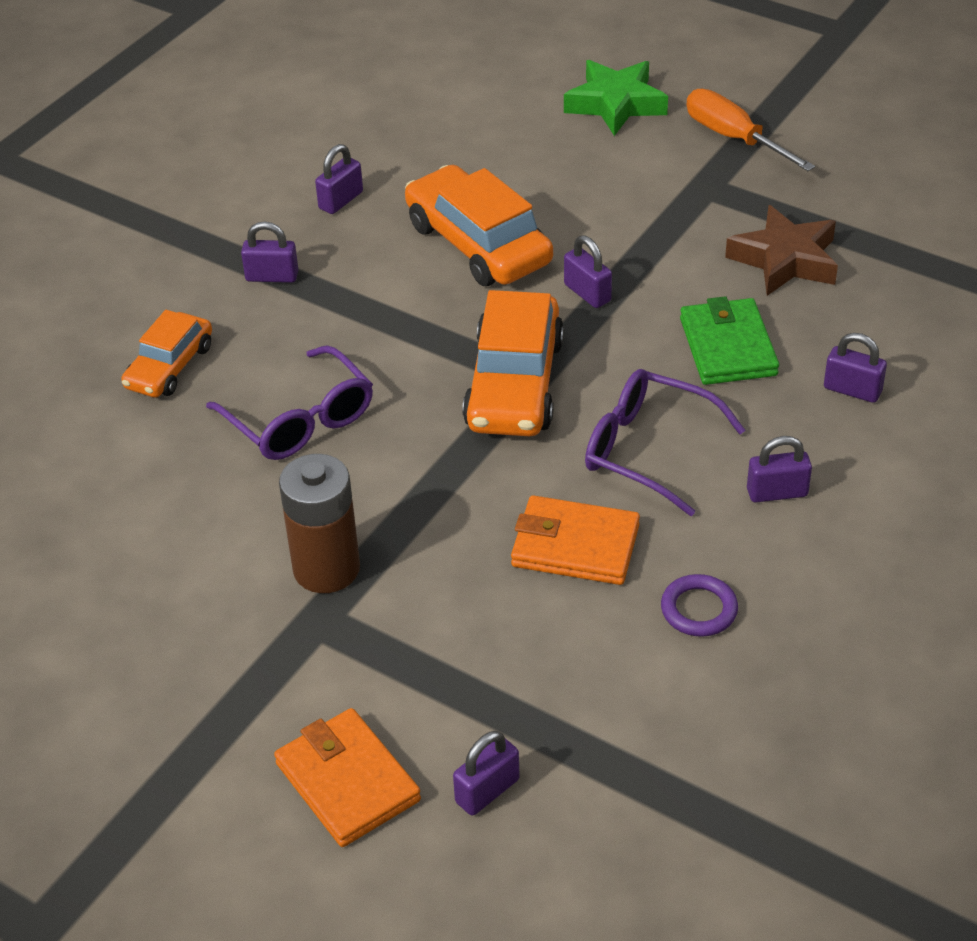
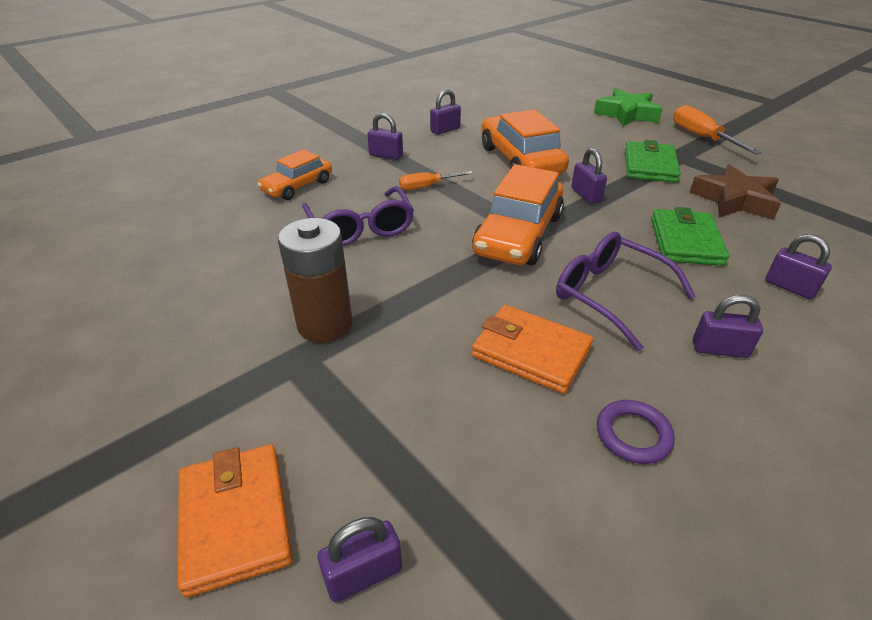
camera: 15 degrees right, 5 degrees down
none -> orange screwdriver [399,171,473,190]
none -> green wallet [625,140,681,183]

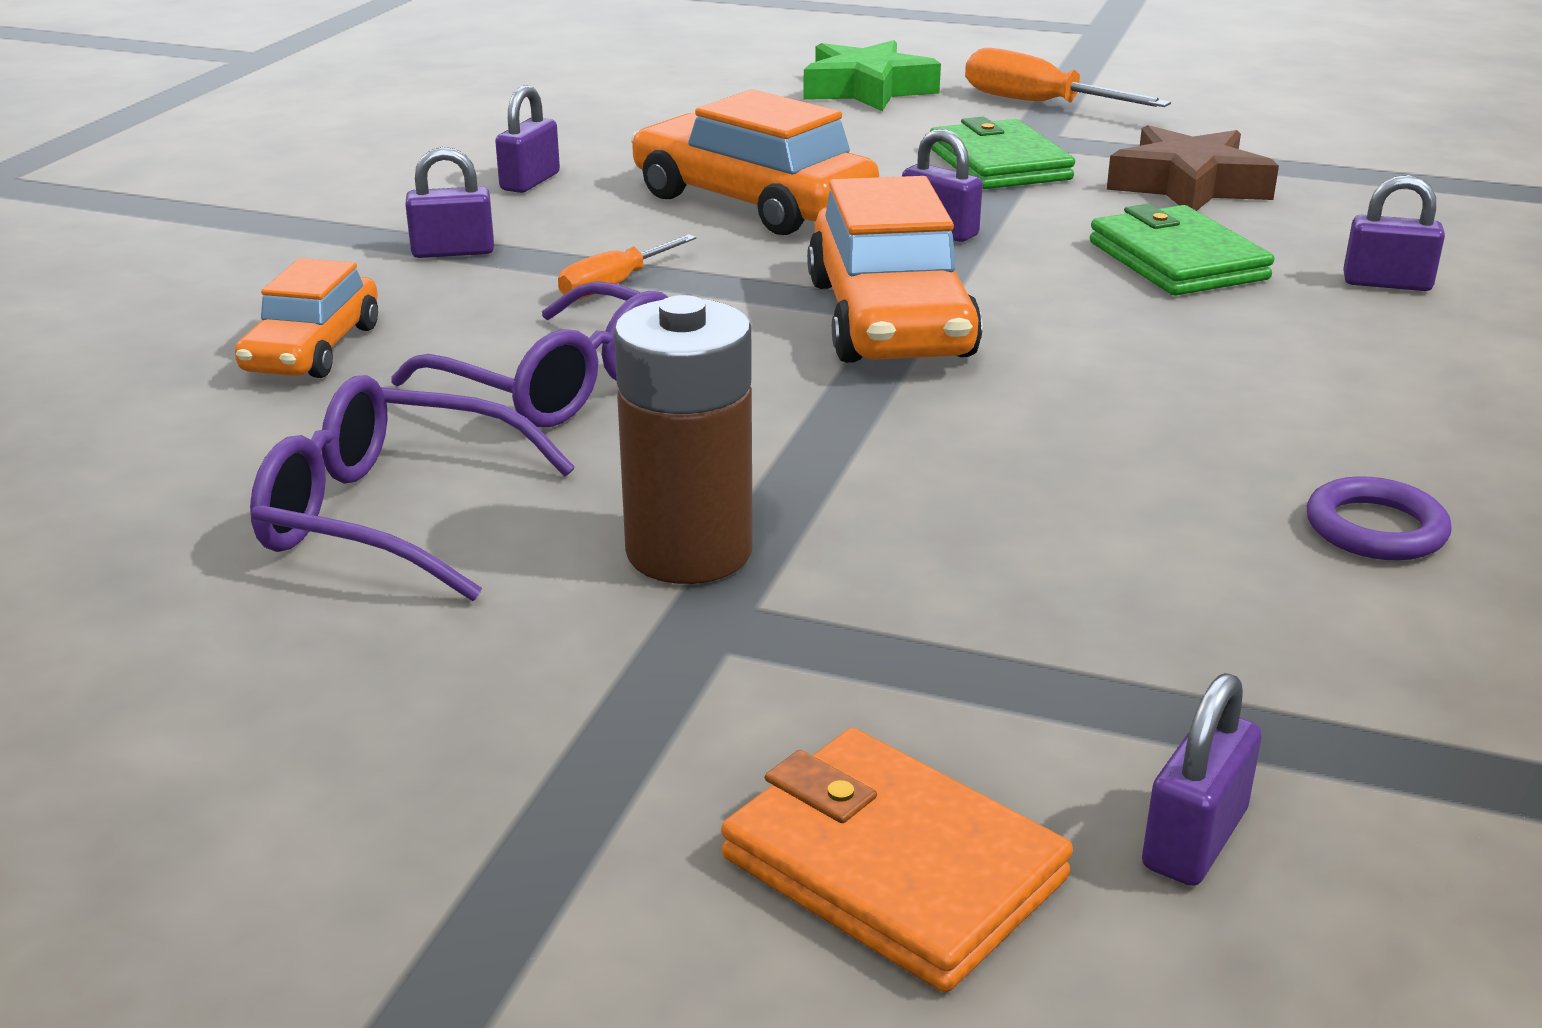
camera: 30 degrees left, 10 degrees down
orange wallet [472,305,593,394] -> none
purple glasses [556,232,696,351] -> purple glasses moved to [250,375,575,601]
purple padlock [693,295,763,358] -> none

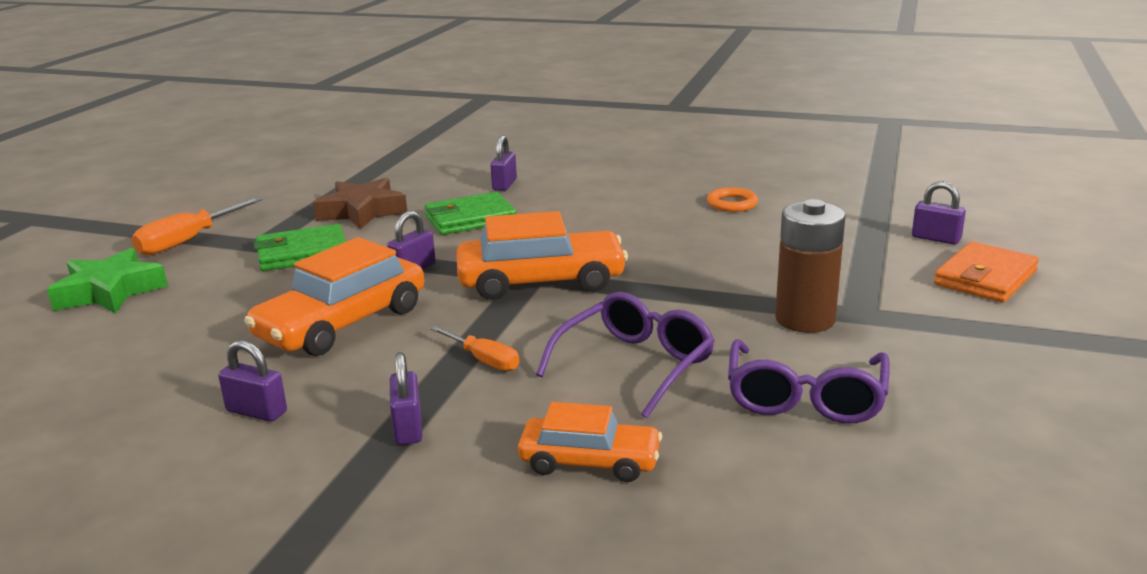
camera: 90 degrees left, 5 degrees down
purple ring [1307,476,1452,561] -> orange ring [707,187,758,212]

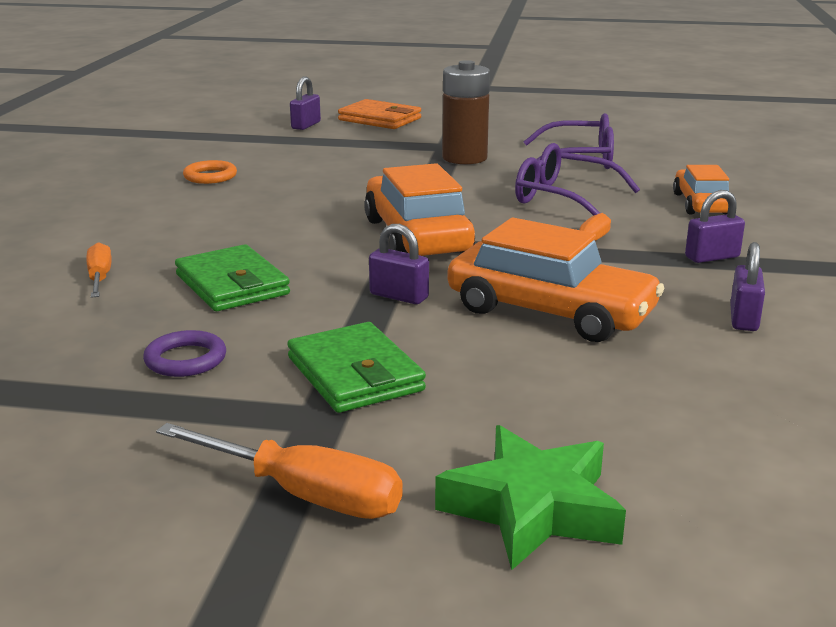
camera: 100 degrees left, 0 degrees up
brown star [313,178,407,229] -> purple ring [143,330,226,377]
purple padlock [490,135,517,191] -> orange screwdriver [87,242,112,298]

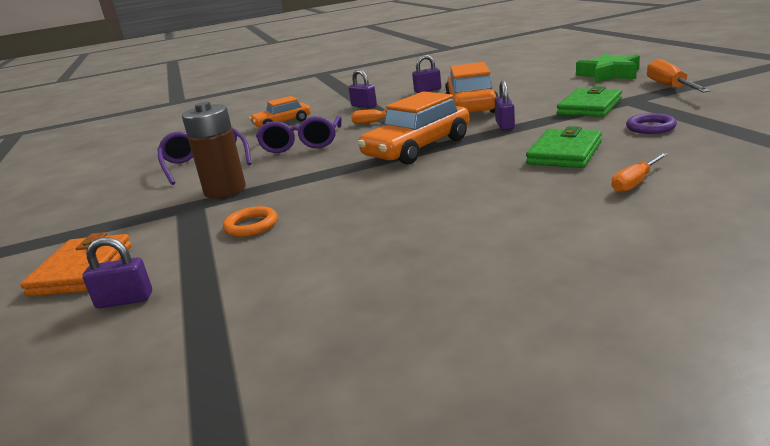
camera: 115 degrees left, 0 degrees up
orange ring [183,160,237,184] -> orange ring moved to [223,206,278,237]

